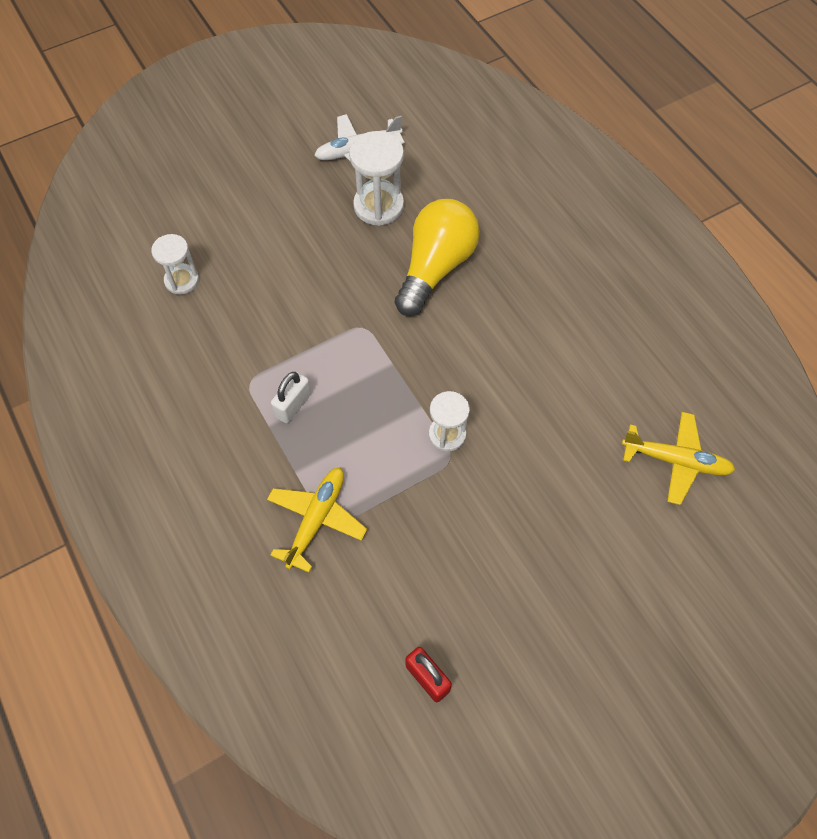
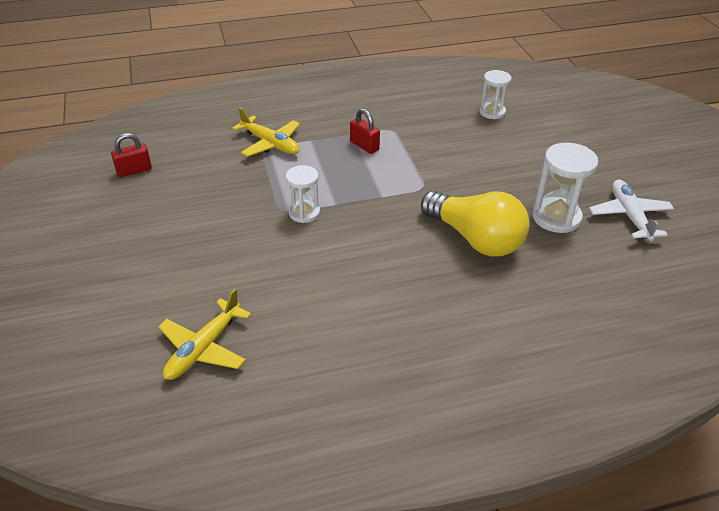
camera: 105 degrees right, 20 degrees down
white padlock [271,372,311,423] -> red padlock [350,108,380,154]

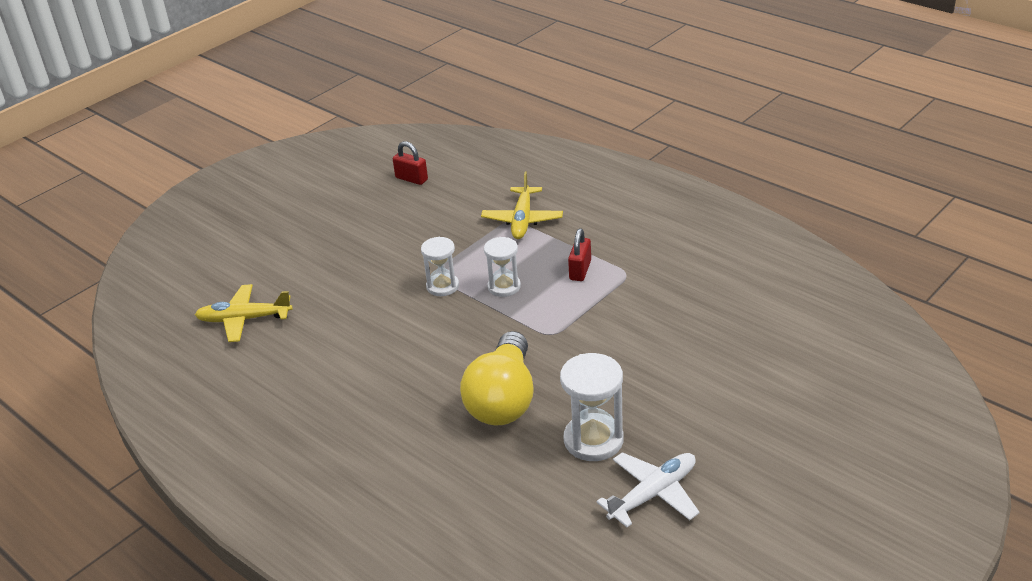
camera: 60 degrees right, 5 degrees down
white hourglass [479,70,512,119] -> white hourglass moved to [484,237,521,297]

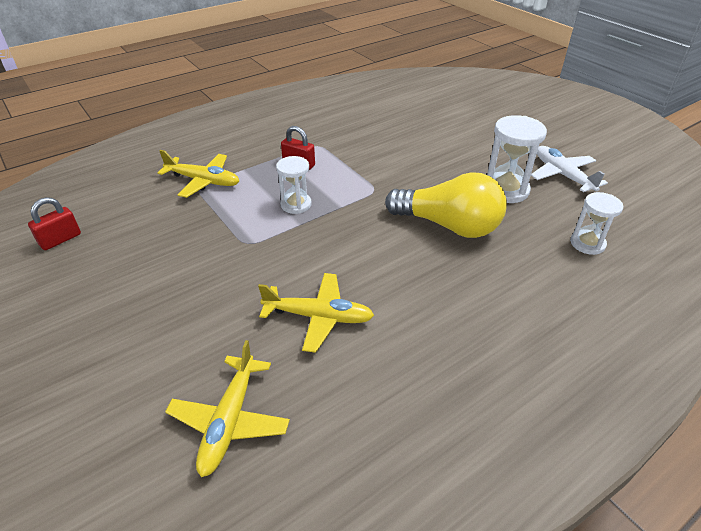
camera: 80 degrees left, 5 degrees up
white hourglass [421,237,459,296] -> white hourglass moved to [570,192,623,255]
none -> yellow plane [258,273,374,353]

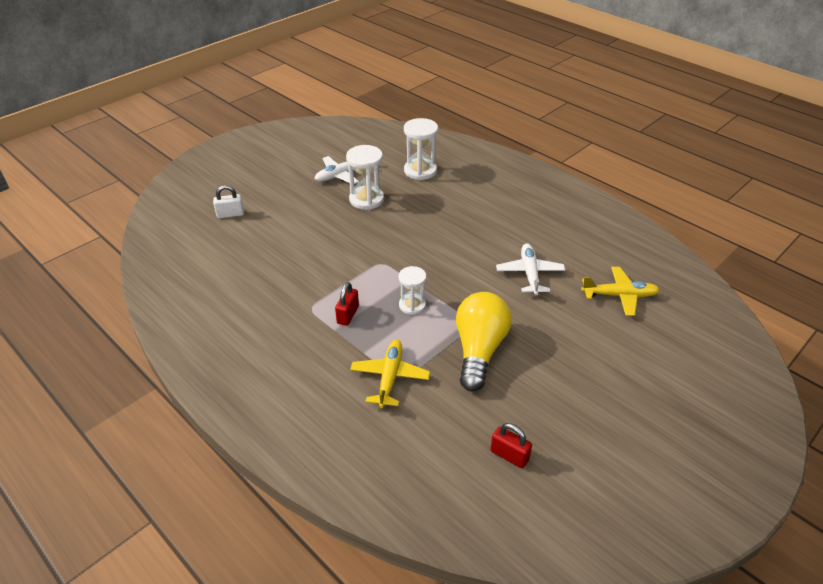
camera: 100 degrees left, 0 degrees up
yellow plane [258,273,374,353] -> white plane [496,243,565,295]
yellow light bulb [385,172,507,238] -> yellow light bulb moved to [456,292,512,391]
white hourglass [570,192,623,255] -> white hourglass [404,118,438,180], size x1.54
none -> white padlock [213,185,244,218]

